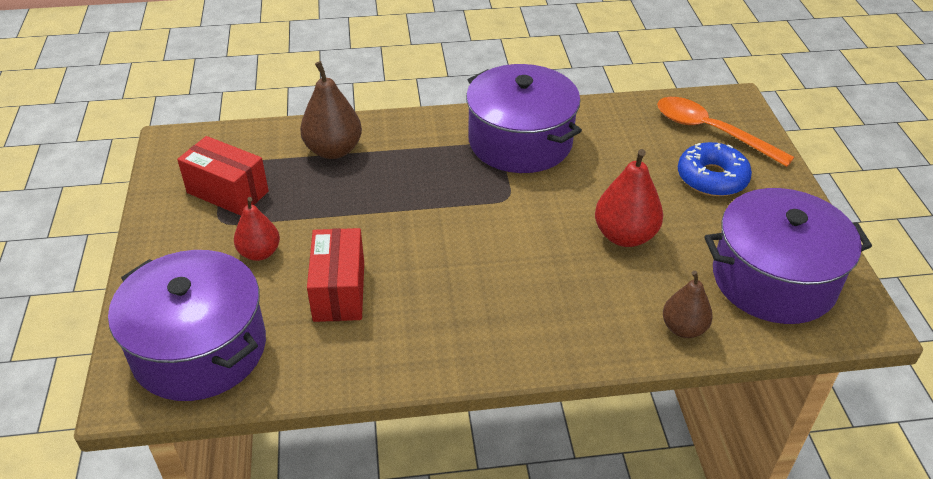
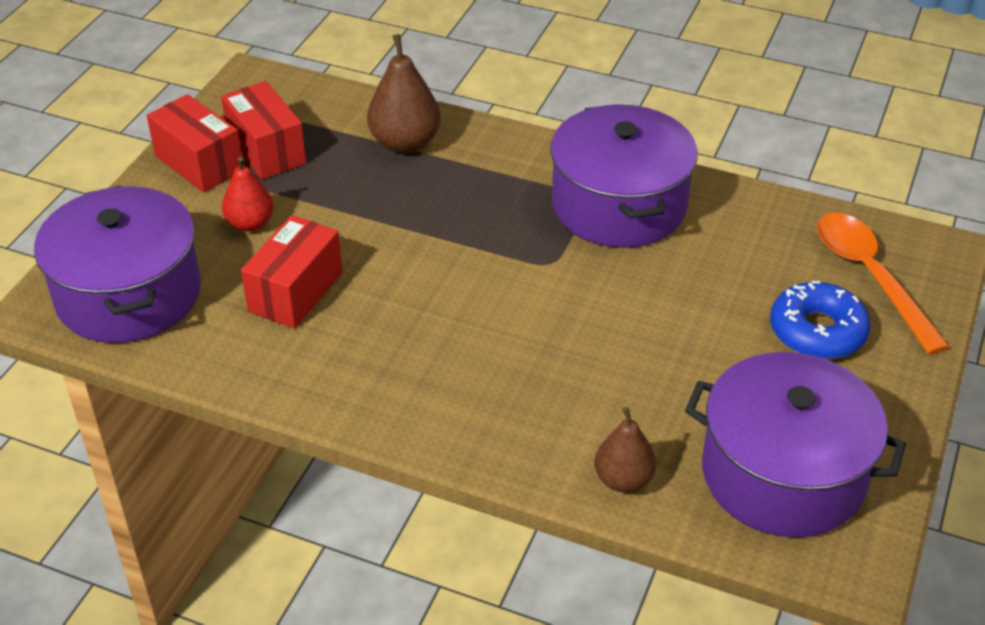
camera: 30 degrees right, 0 degrees up
red pear [595,149,663,247] -> none
none -> red box [147,94,242,193]

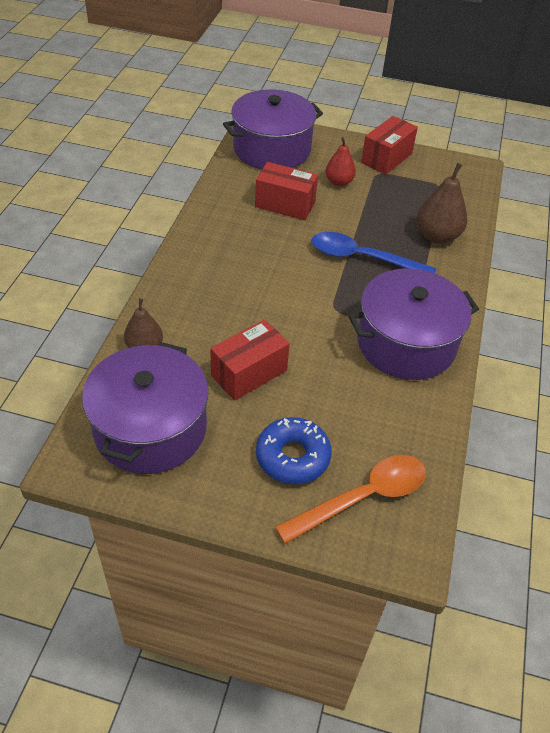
camera: 80 degrees right, 5 degrees up
red box [221,81,306,180] -> red box moved to [210,320,290,401]
none -> blue spoon [311,232,436,273]

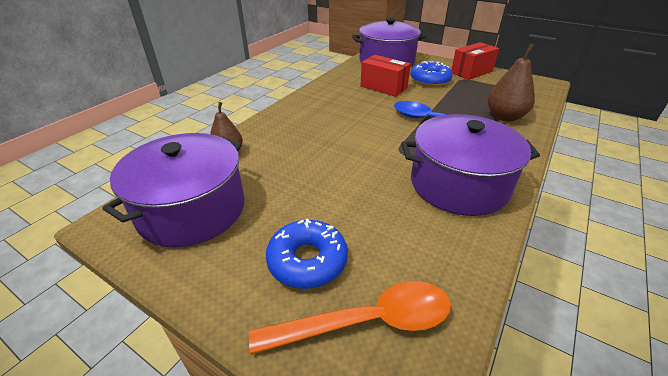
camera: 20 degrees right, 10 degrees down
red box [210,320,290,401] -> none
red pear [325,137,356,187] -> blue donut [410,61,453,87]

